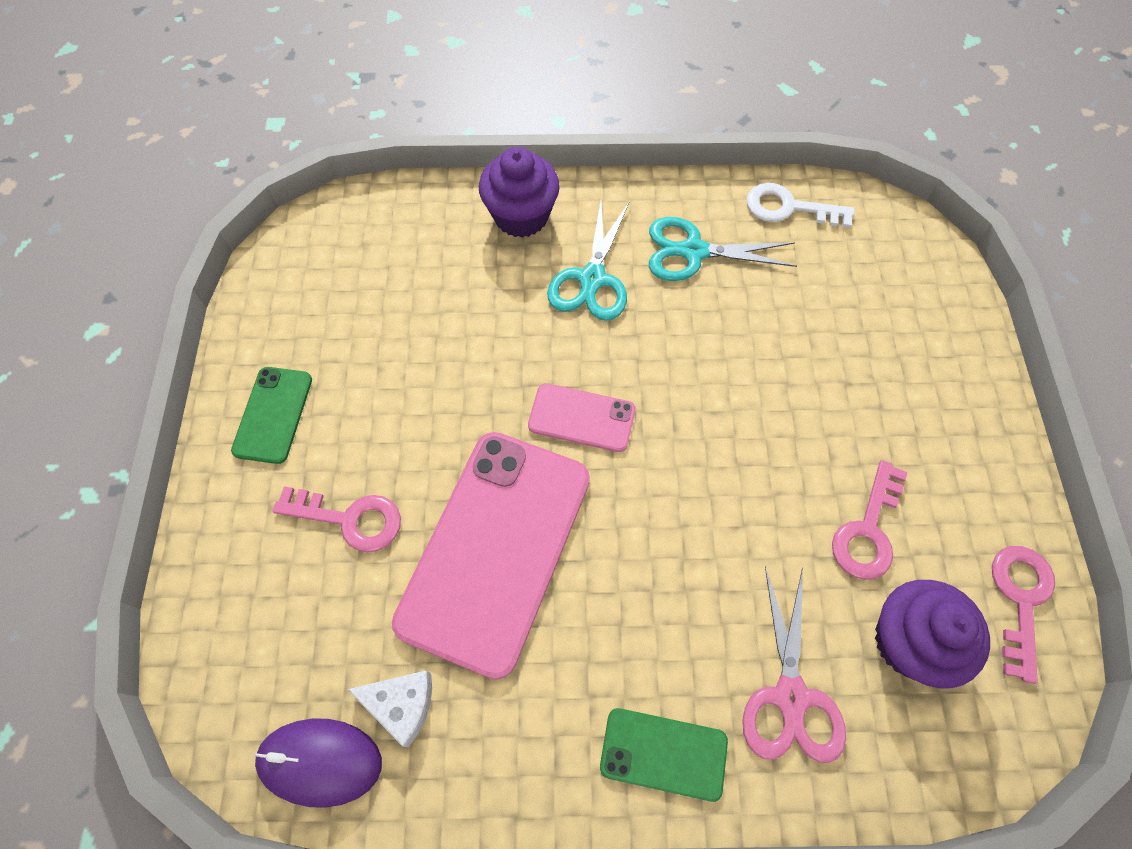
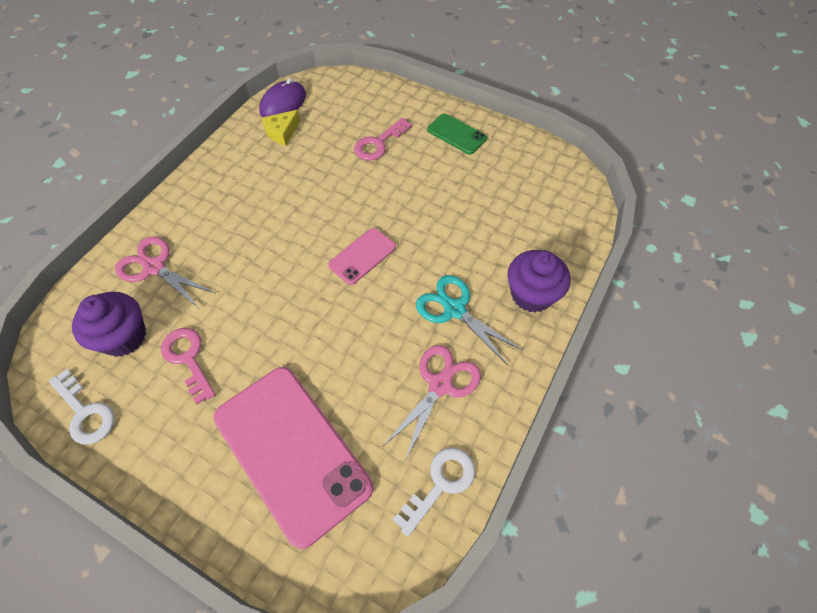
camera: 120 degrees right, 5 degrees down
white cheese [347,670,432,748] -> yellow cheese [261,110,300,146]
pink phone [392,432,590,680] -> pink phone moved to [214,367,373,549]
green phone [600,708,728,802] -> none
turquoise scissors [649,217,797,281] -> pink scissors [383,345,481,460]
pink key [992,546,1055,684] -> white key [49,369,114,445]

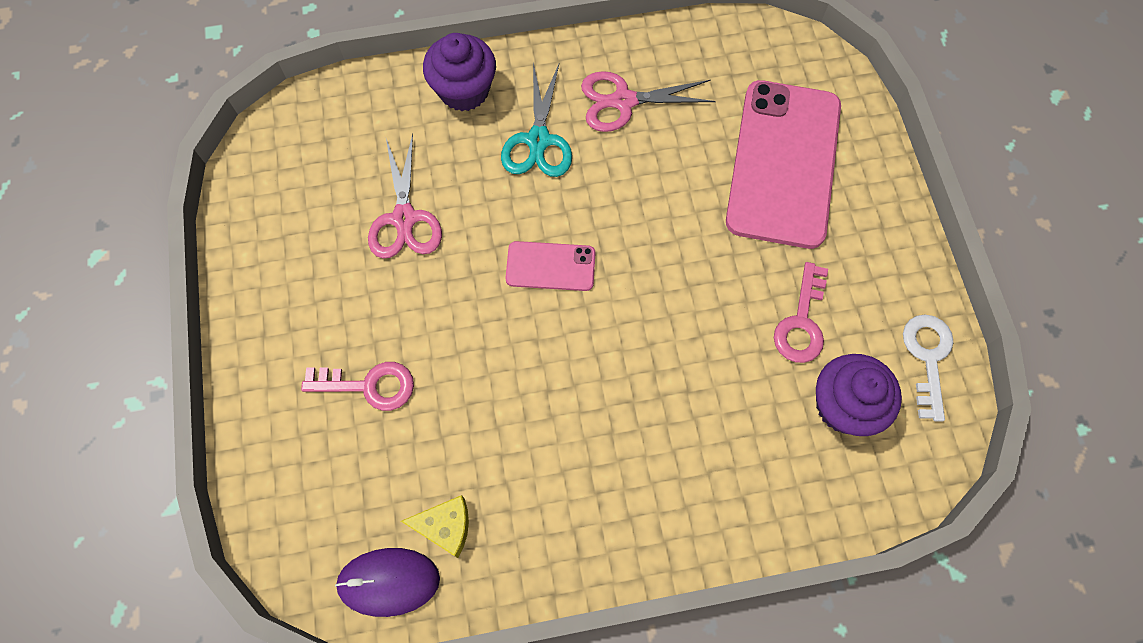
camera: 130 degrees left, 10 degrees up
pink scissors [115,236,215,307] -> pink scissors moved to [368,134,442,259]
white key [393,448,475,537] -> none
green phone [427,113,487,154] -> none

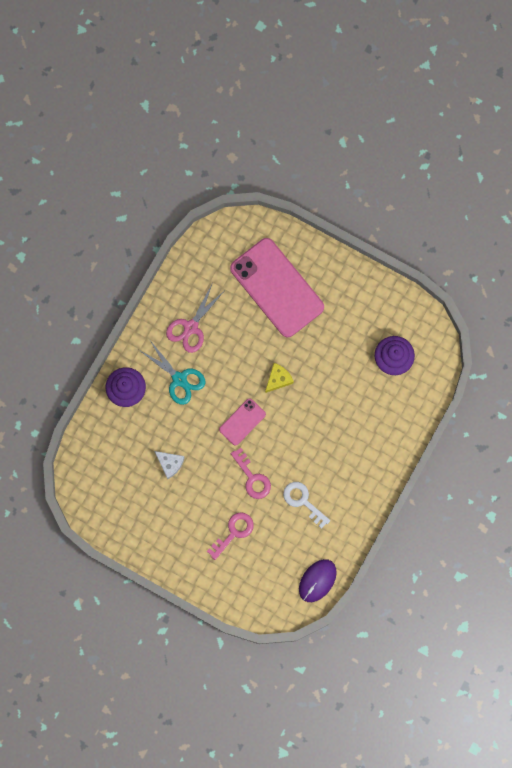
camera: 50 degrees left, 10 degrees up
pink scissors [368,134,442,259] -> white cheese [154,451,185,479]
yellow cheese [401,495,469,558] -> yellow cheese moved to [265,363,294,393]
pink key [774,262,828,363] -> pink key moved to [231,448,271,499]
white key [903,315,953,422] -> white key moved to [283,482,330,529]

